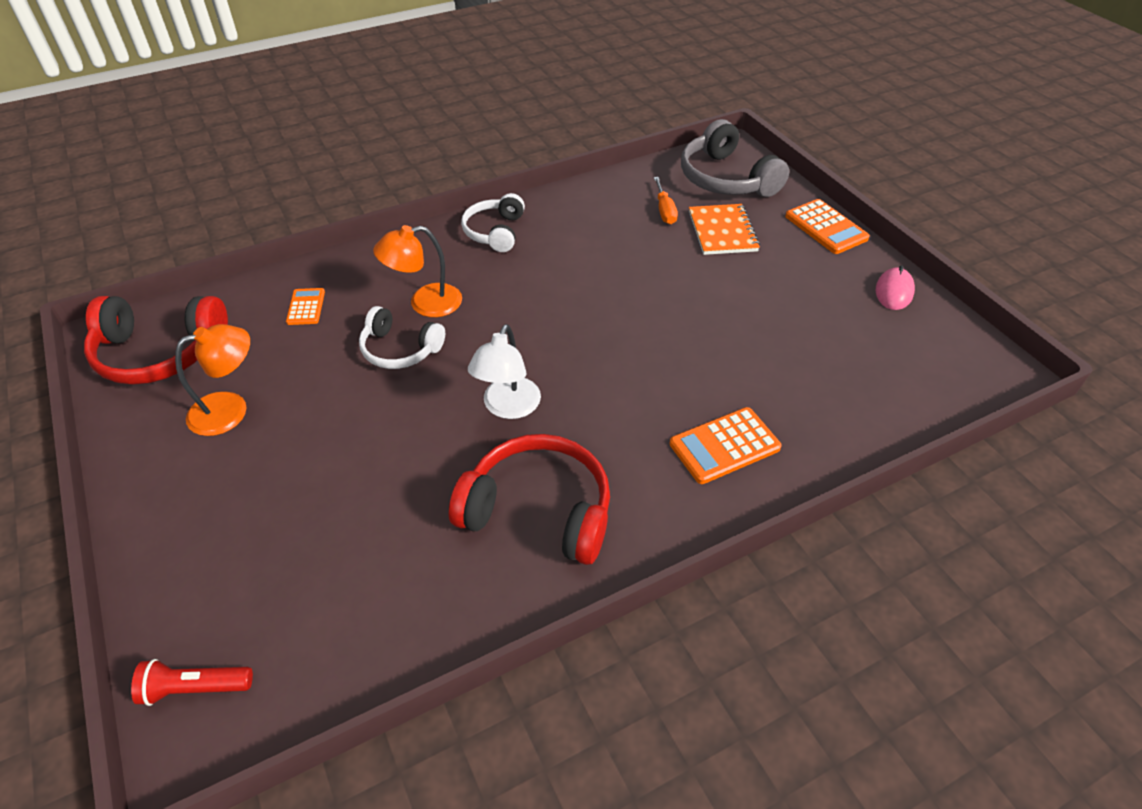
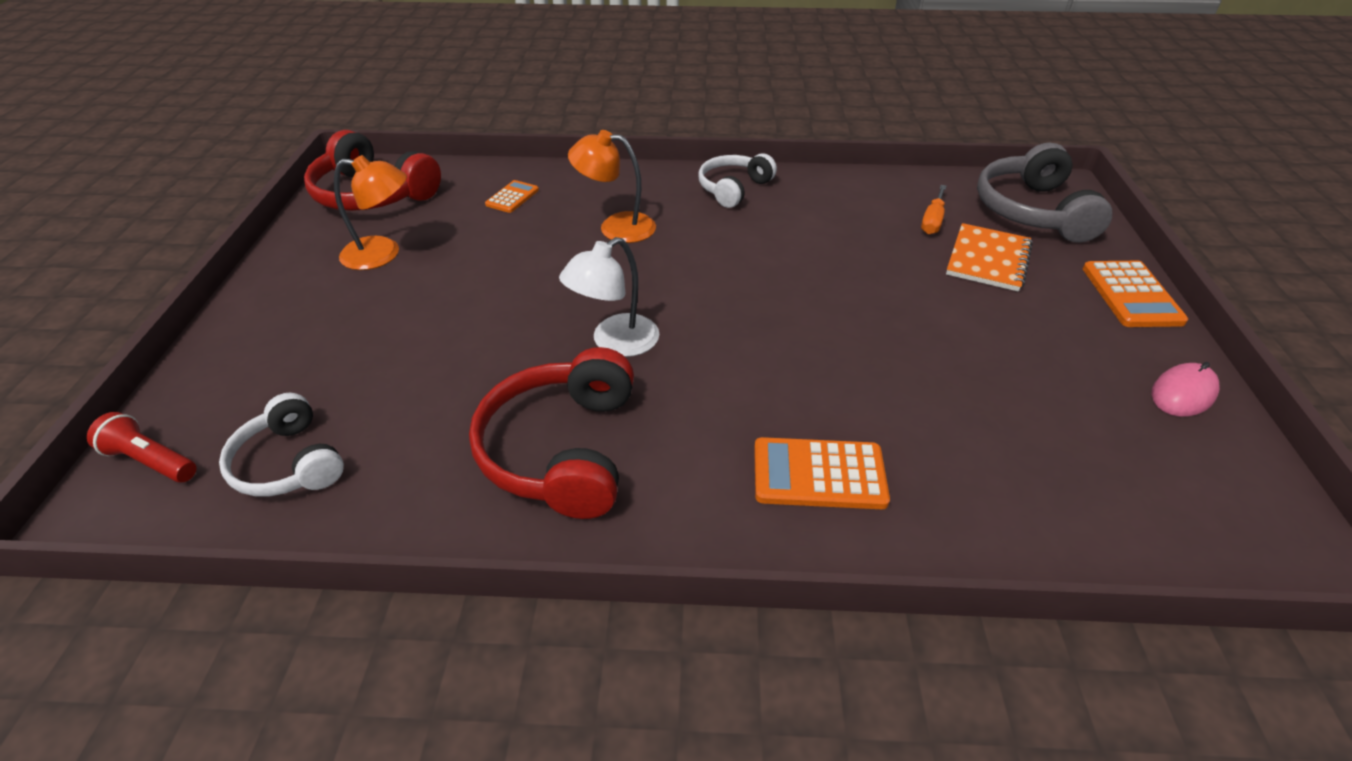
camera: 30 degrees right, 5 degrees down
white headphones [359,306,445,369] -> white headphones moved to [219,393,344,496]
red headphones [449,434,610,565] -> red headphones turned 135 degrees counterclockwise [469,347,634,519]

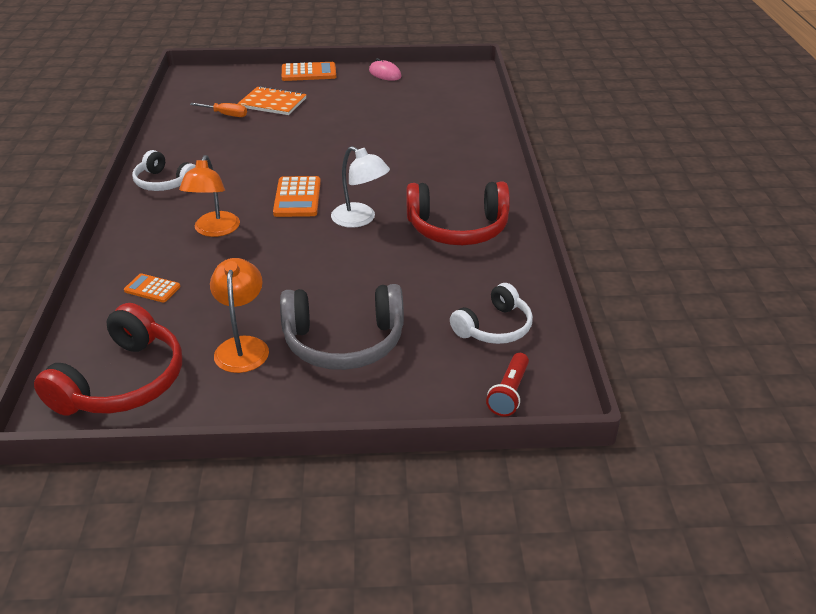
camera: 95 degrees left, 5 degrees down
orange calculator [754,437,890,509] -> orange calculator moved to [273,176,321,217]
grey headphones [977,143,1112,243] -> grey headphones moved to [280,284,404,370]

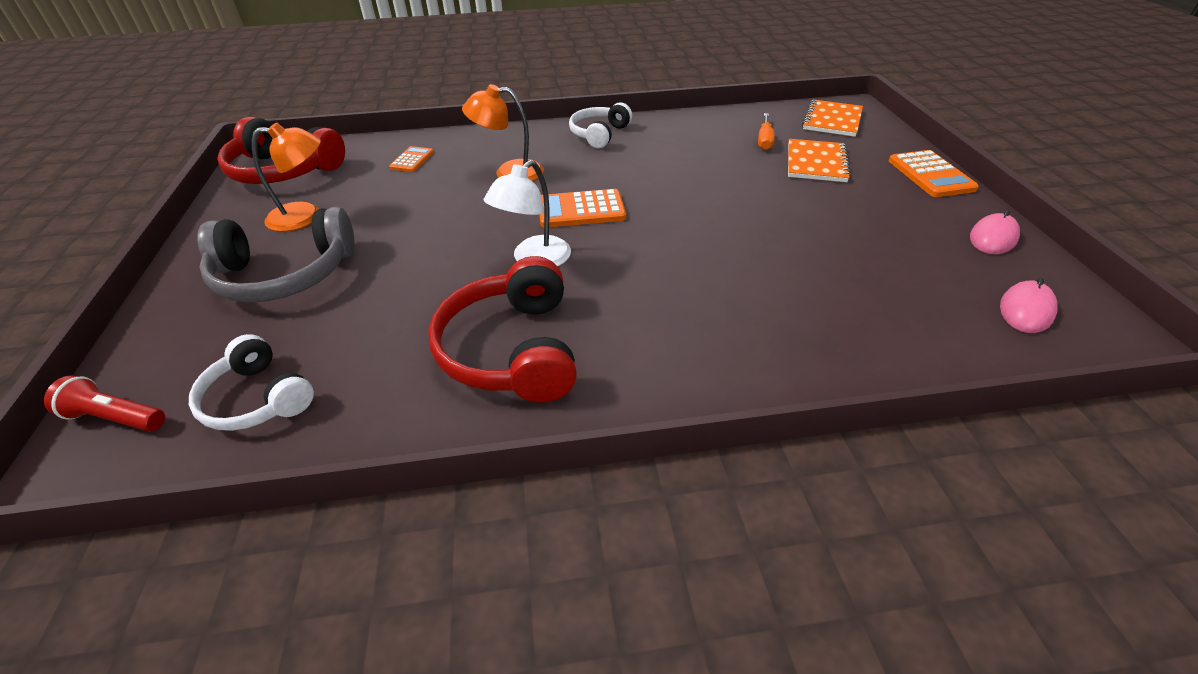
camera: 85 degrees right, 5 degrees up
grey headphones [280,284,404,370] -> grey headphones turned 90 degrees counterclockwise [197,207,355,303]
none -> orange notebook [802,99,863,137]
none -> pink mouse [1000,278,1058,333]

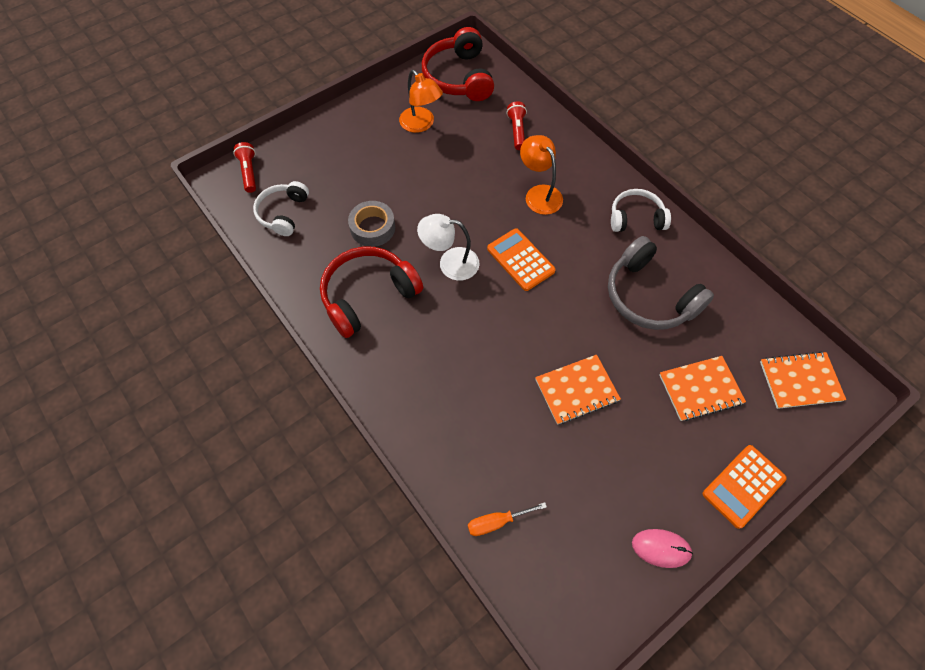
camera: 60 degrees right, 20 degrees up
grey headphones [197,207,355,303] -> grey headphones moved to [608,236,714,330]
orange calculator [389,146,434,172] -> red flashlight [507,101,527,150]
orange screwdriver [758,113,775,150] -> orange screwdriver moved to [468,502,547,536]
pink mouse [1000,278,1058,333] -> none
none -> grey tape [348,201,395,247]
none -> orange notebook [535,355,621,425]

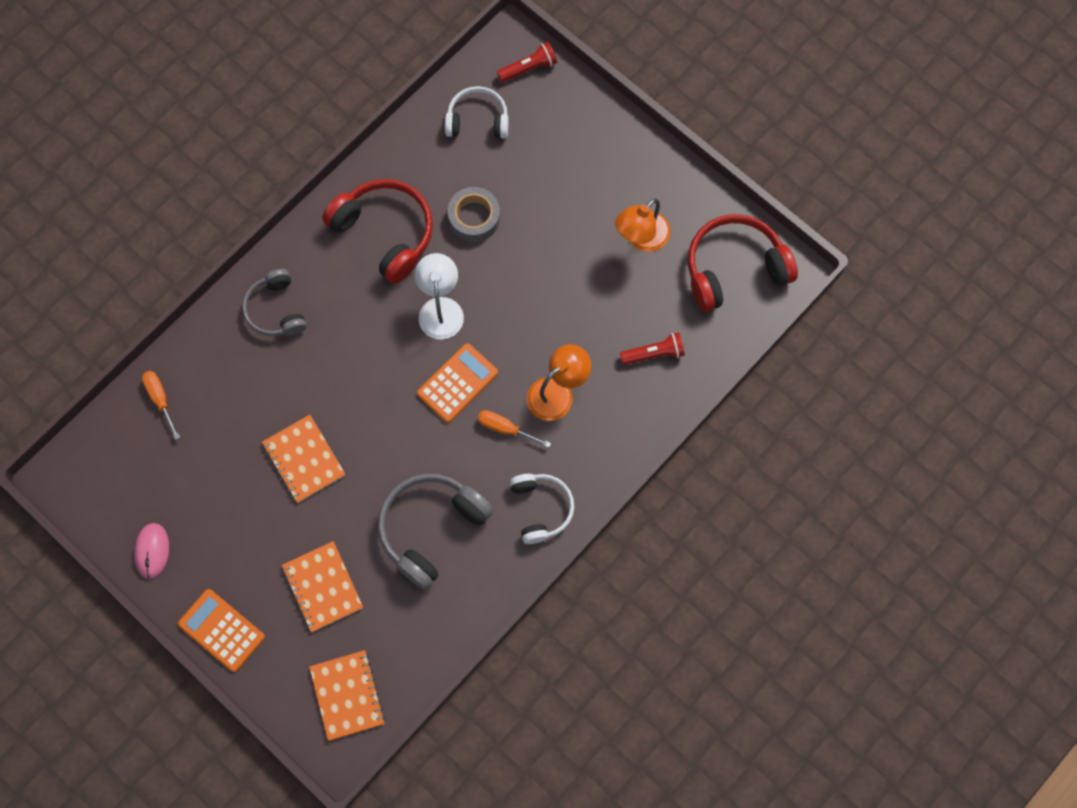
camera: 80 degrees right, 10 degrees up
none -> grey headphones [242,269,307,336]
none -> orange screwdriver [478,410,551,447]

